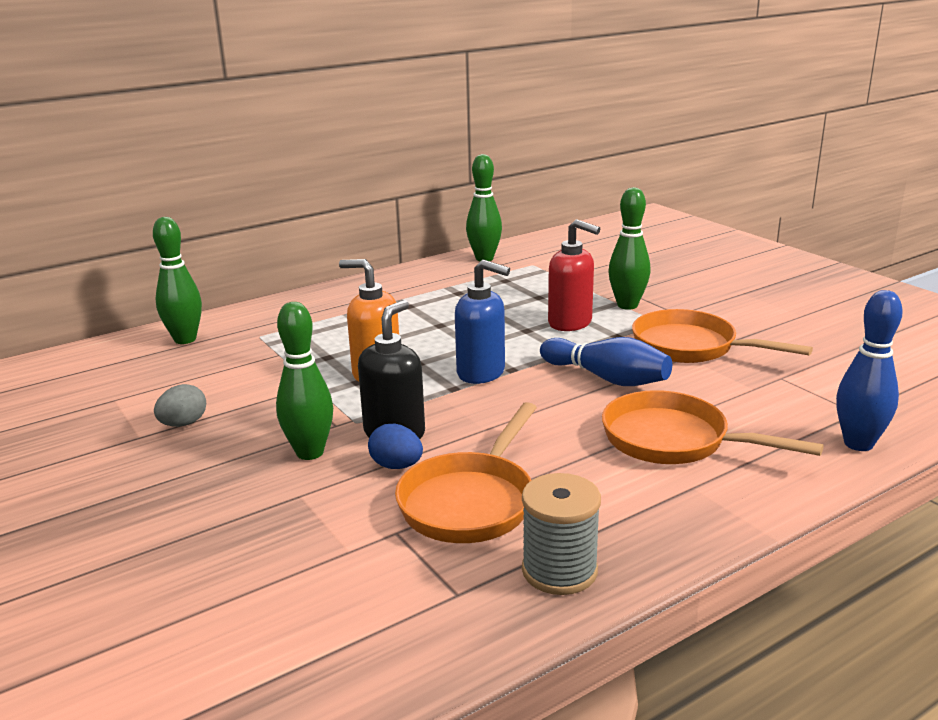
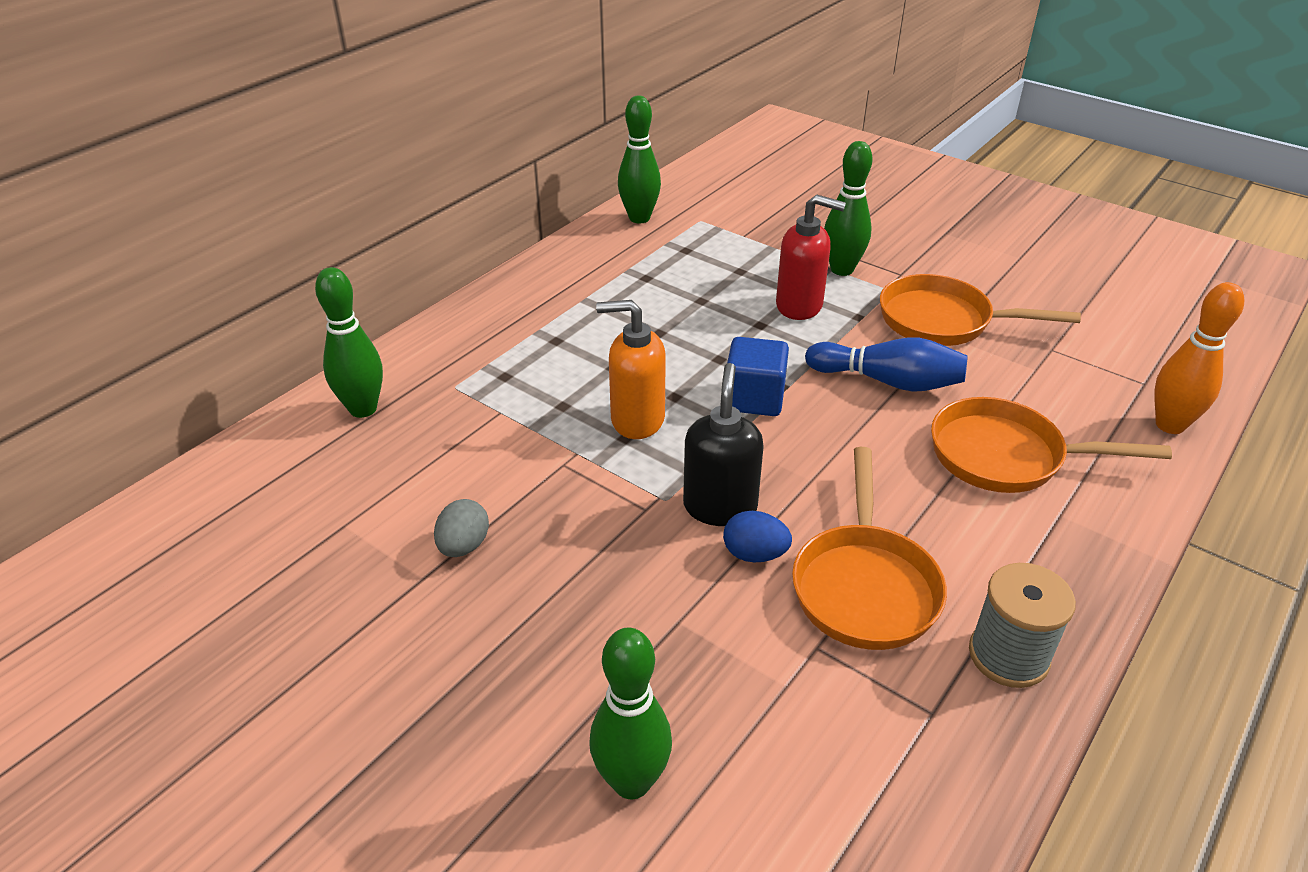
camera: 20 degrees left, 15 degrees up
green bowling pin [276,302,333,460] -> green bowling pin moved to [589,627,672,799]
blue soap dispenser [455,260,510,384] -> blue cube [727,337,789,416]
blue bowling pin [836,290,902,451] -> orange bowling pin [1154,282,1245,434]

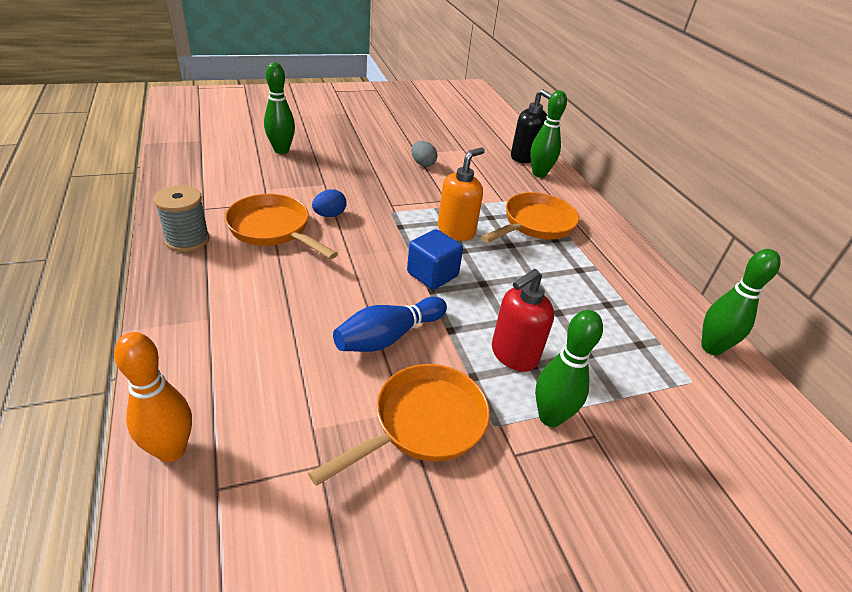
camera: 120 degrees right, 0 degrees up
black soap dispenser [683,363,764,526] -> black soap dispenser moved to [511,89,552,163]
orange pan [931,397,1172,493] -> orange pan moved to [481,192,579,243]

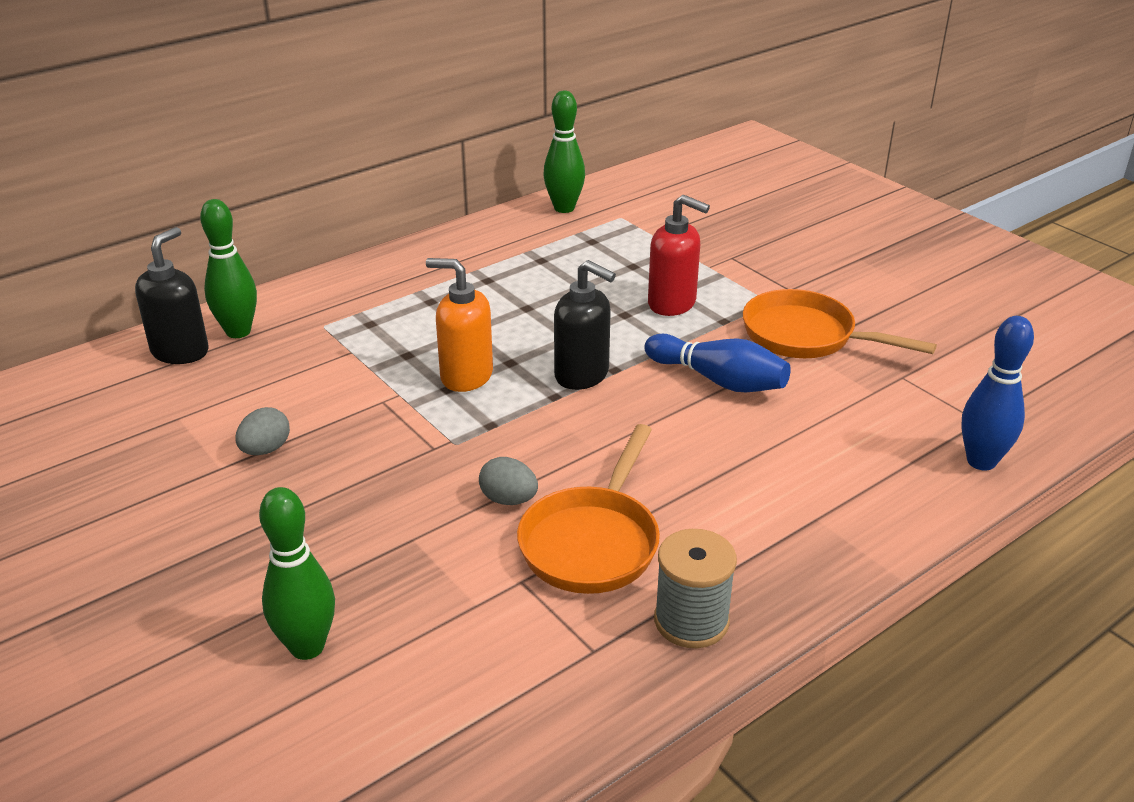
camera: 105 degrees left, 5 degrees down
orange bowling pin [114,332,192,462] -> blue bowling pin [961,316,1034,471]
blue egg [312,189,347,217] -> grey egg [479,457,538,505]
blue cube [407,229,463,290] -> black soap dispenser [554,260,616,390]
orange pan [481,192,579,243] -> none
green bowling pin [535,310,603,427] -> none

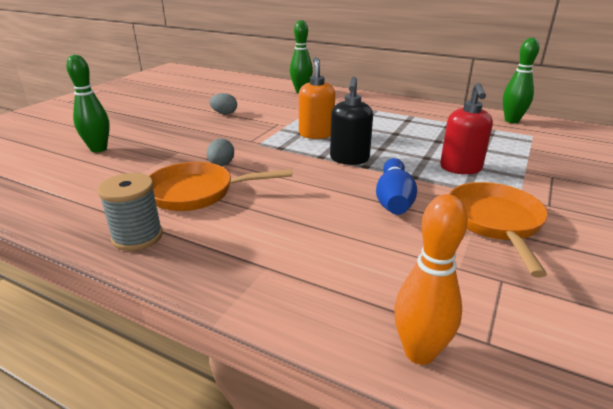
camera: 65 degrees right, 5 degrees down
black soap dispenser [135,227,209,364] -> none
blue bowling pin [961,316,1034,471] -> orange bowling pin [394,194,468,365]

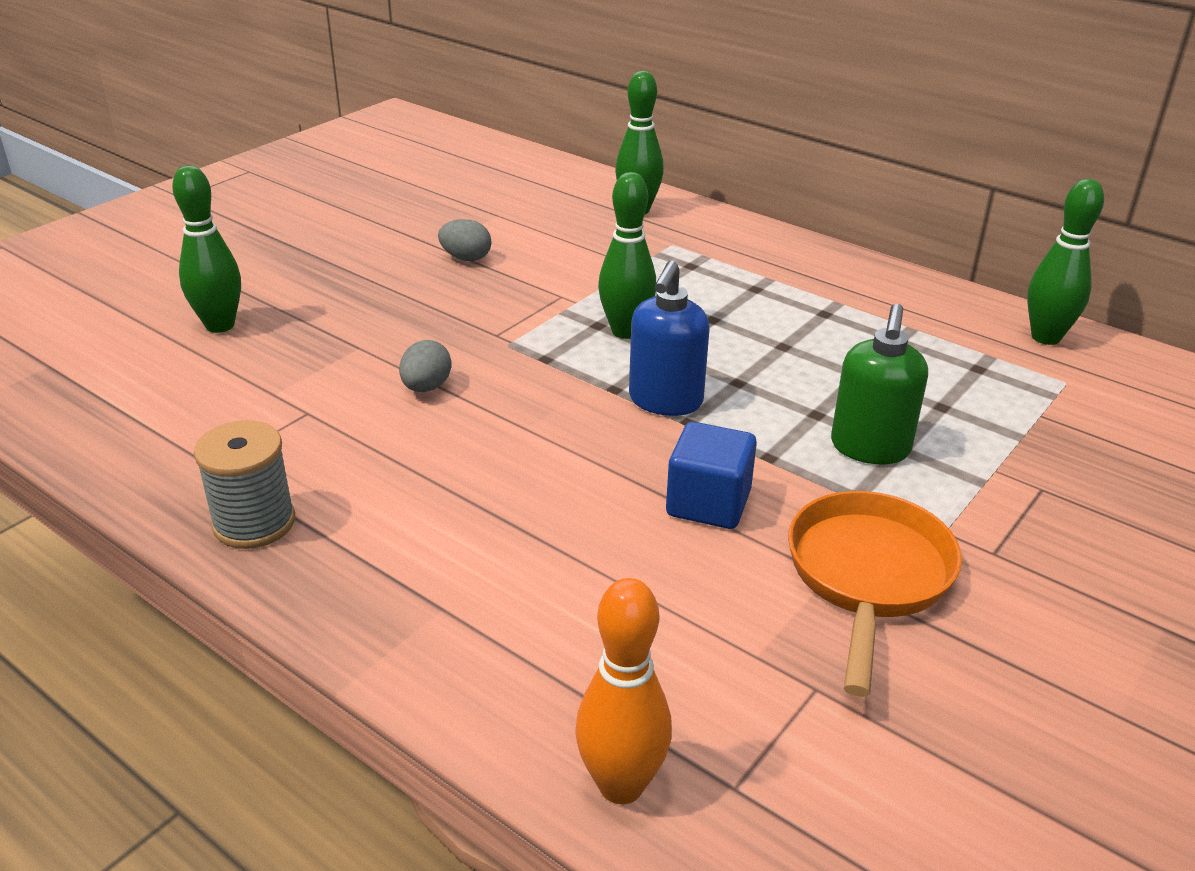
camera: 10 degrees right, 5 degrees up
orange pan [150,162,292,211] -> none
orange soap dispenser [299,57,335,139] -> green bowling pin [598,172,656,339]
black soap dispenser [330,77,373,165] -> blue soap dispenser [629,260,710,416]
blue bowling pin [376,158,417,215] -> blue cube [666,422,757,529]
red soap dispenser [440,83,493,174] -> green soap dispenser [831,304,928,464]

